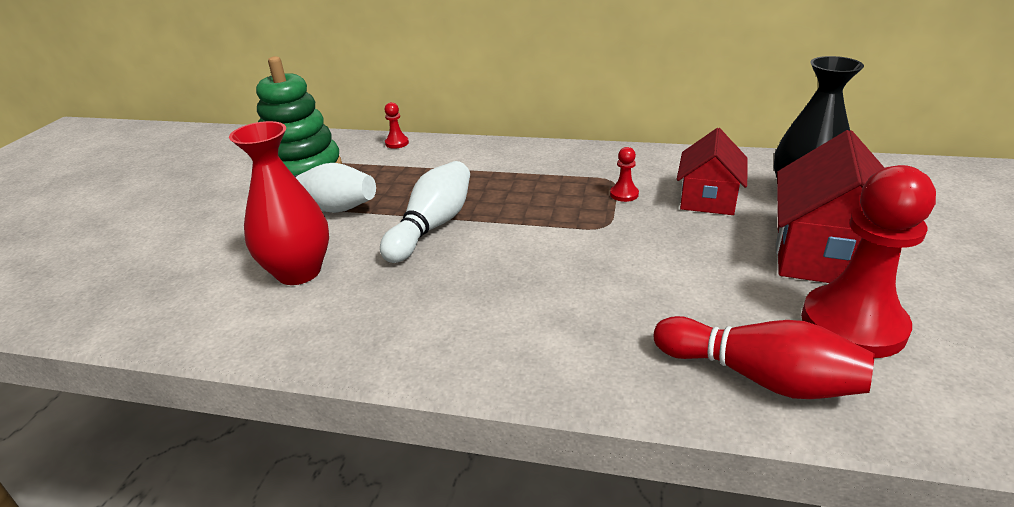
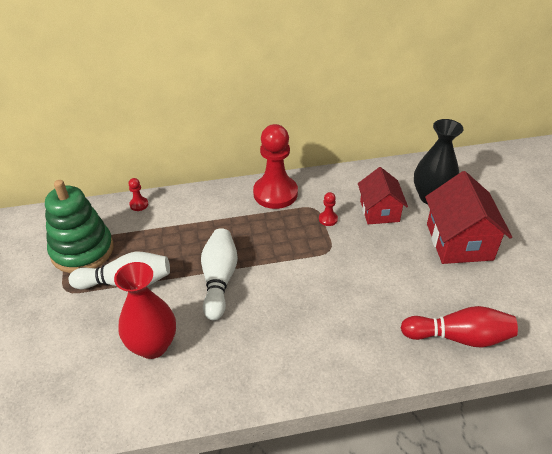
camera: 25 degrees left, 10 degrees up
red pawn [801,165,936,358] -> red pawn moved to [253,124,298,209]

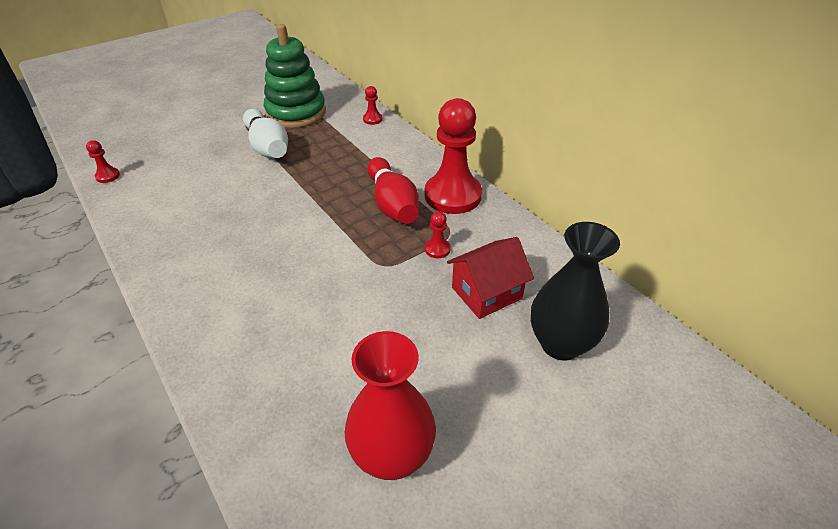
camera: 65 degrees right, 0 degrees up
red vase [114,262,176,359] -> red vase moved to [344,331,436,480]
white bowling pin [201,228,238,320] -> none
red bowling pin [401,306,518,348] -> red bowling pin moved to [367,157,419,224]
red house [425,171,512,264] -> none
none -> red pawn [86,140,120,183]

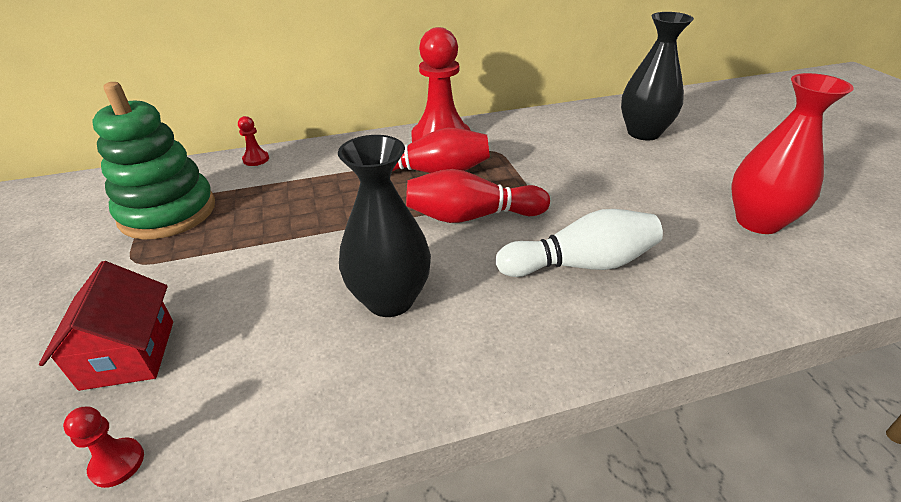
camera: 70 degrees left, 5 degrees down
white bowling pin [243,109,288,158] -> white bowling pin moved to [496,209,663,277]
red pawn [425,211,451,258] -> none
red house [447,237,534,319] -> red house moved to [39,261,173,391]
none -> black vase [338,135,431,317]
none -> red bowling pin [406,169,550,223]

